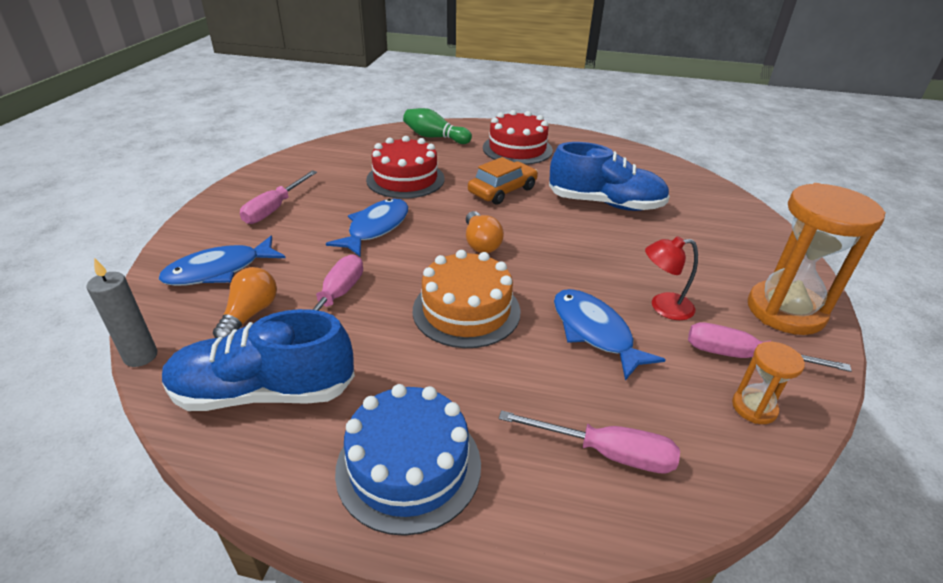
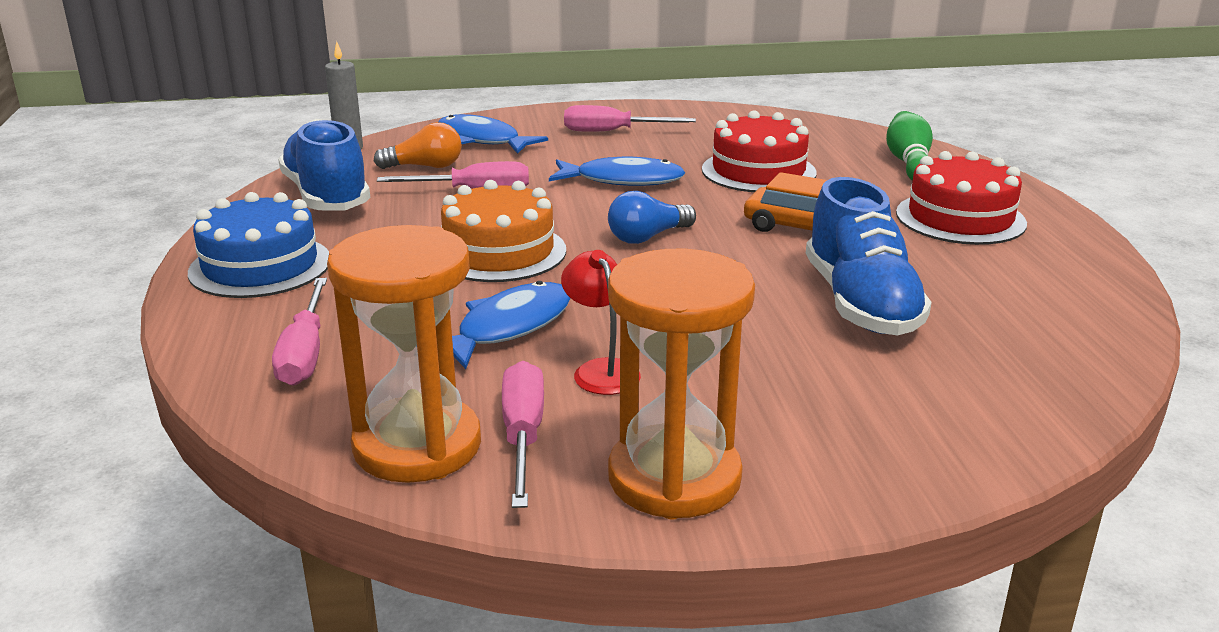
camera: 70 degrees right, 10 degrees down
orange light bulb [466,211,504,253] -> blue light bulb [608,191,696,244]
orange hourglass [732,342,805,424] -> orange hourglass [327,225,481,483], size x2.09

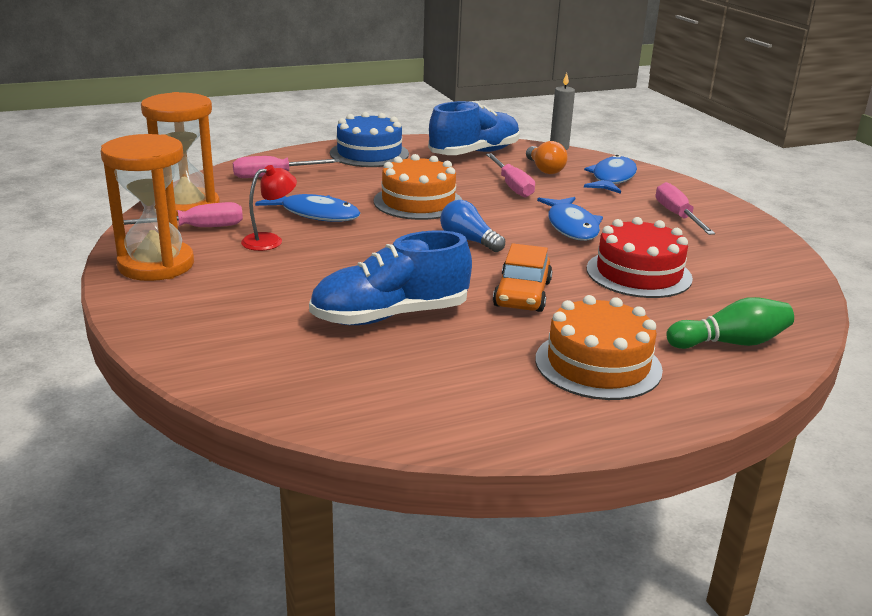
camera: 75 degrees right, 0 degrees up
red cake [896,151,1027,245] -> orange cake [536,295,663,400]

